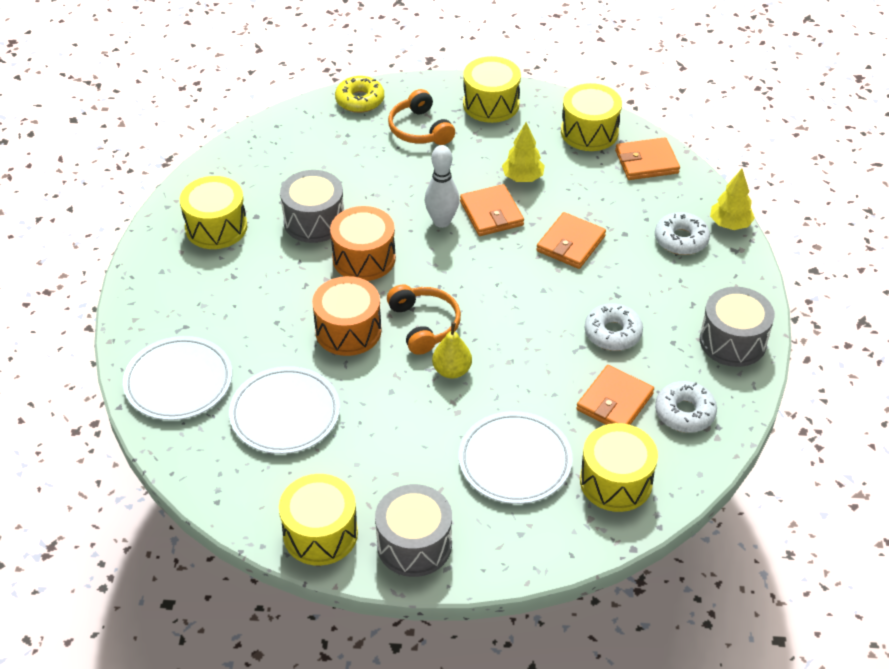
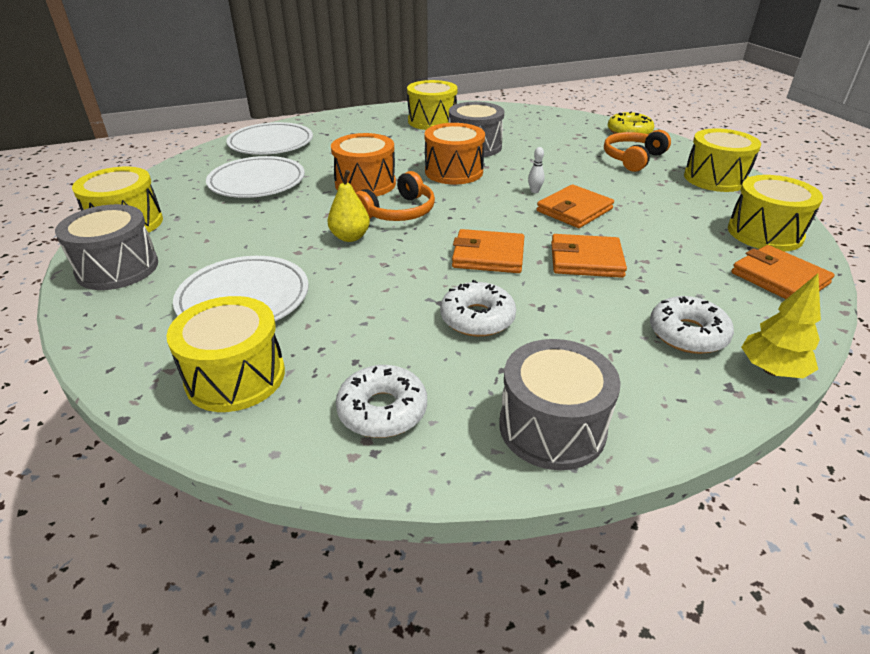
camera: 65 degrees right, 10 degrees down
white bowling pin [425,145,459,228] -> white bowling pin [528,147,545,193], size x0.46
yellow tree [502,122,545,182] -> none
orange wallet [576,365,654,425] -> orange wallet moved to [452,229,524,273]

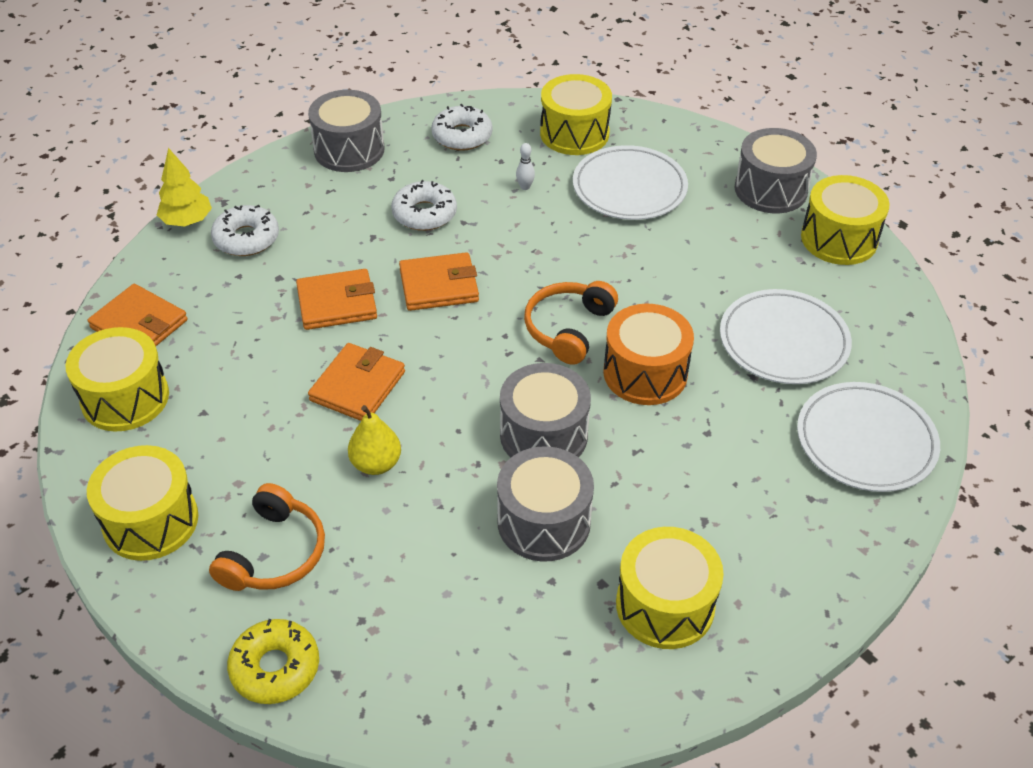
camera: 160 degrees right, 10 degrees up
yellow pear [327,170,370,242] -> yellow pear moved to [348,405,401,475]
orange drum [425,123,485,184] -> grey drum [500,363,591,457]
white bowling pin [528,147,545,193] -> white bowling pin moved to [516,143,535,190]

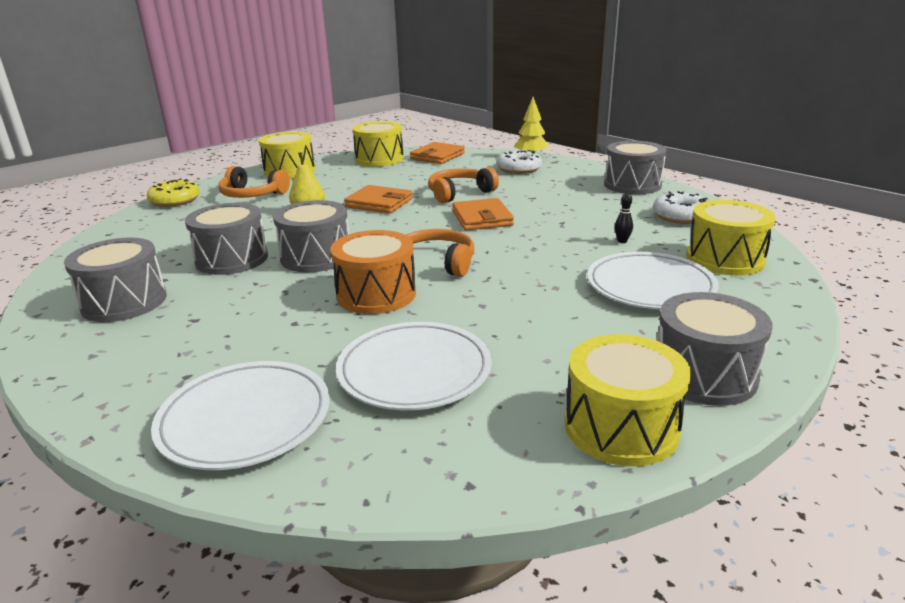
camera: 90 degrees right, 20 degrees down
orange wallet [296,269,377,330] -> orange headphones [428,167,499,203]
white donut [391,180,457,231] -> none
white bowling pin [516,143,535,190] -> black bowling pin [615,193,633,243]
yellow drum [616,527,724,649] -> grey drum [64,238,167,322]

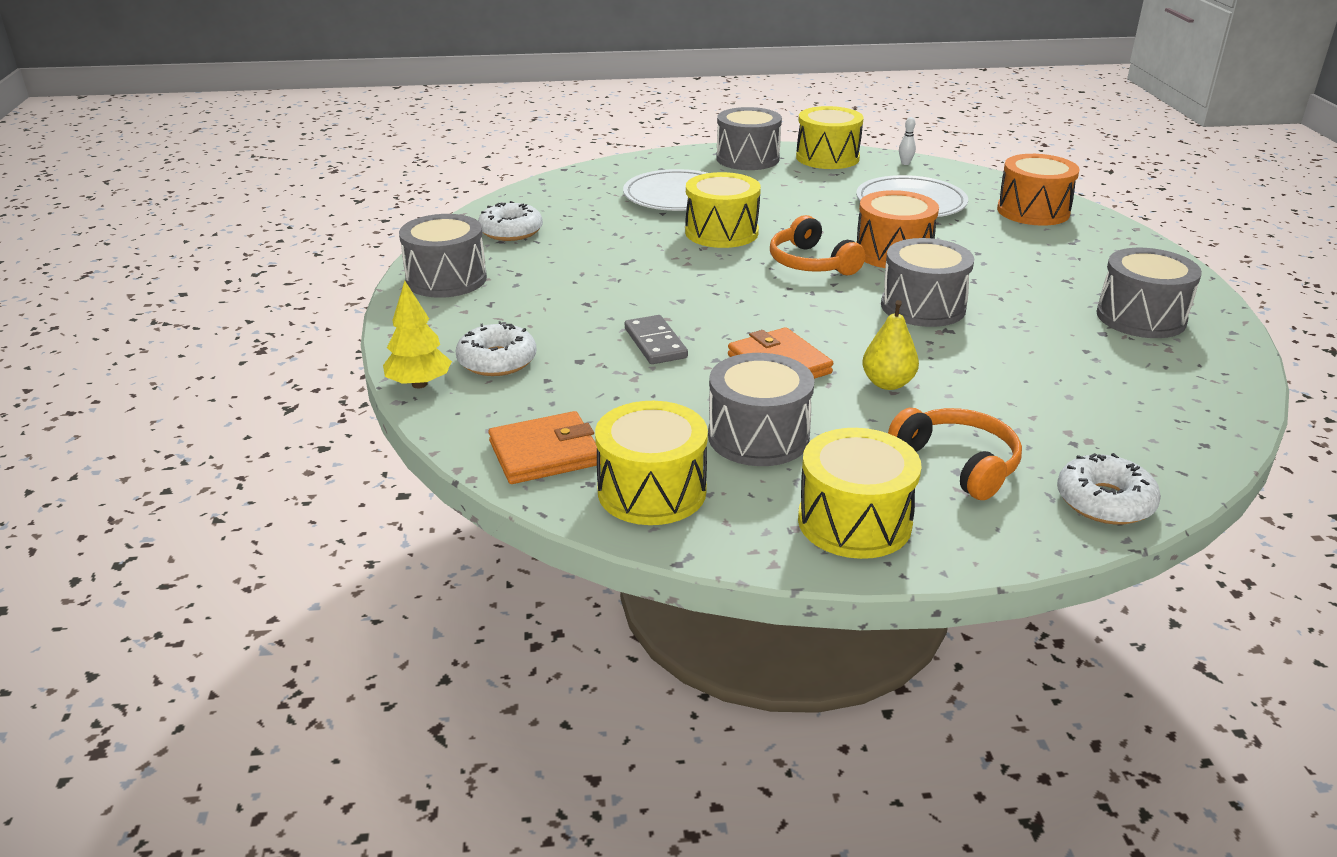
camera: 145 degrees left, 5 degrees up
yellow donut [147,178,200,207] -> white donut [1057,453,1161,524]
white plate [151,361,330,470] -> orange drum [997,154,1080,226]
grey drum [185,203,268,275] -> grey drum moved to [708,353,815,466]
orange headphones [428,167,499,203] -> grey domino [625,315,688,364]
orange wallet [452,198,514,231] -> none
black bowling pin [615,193,633,243] -> none
yellow drum [686,200,776,276] -> yellow drum moved to [685,172,761,248]
none -> white bowling pin [899,117,916,165]

